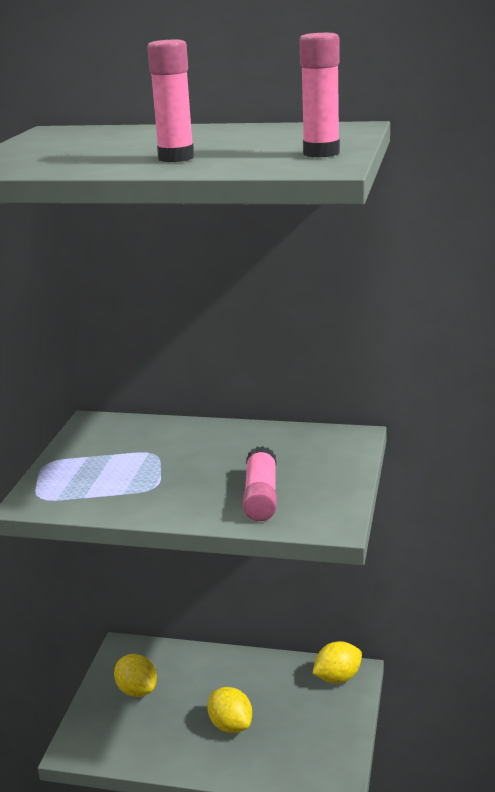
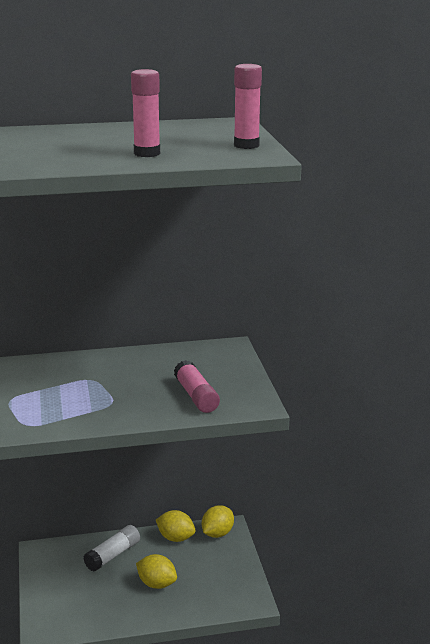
camera: 25 degrees left, 0 degrees up
yellow lemon [114,654,157,697] -> yellow lemon moved to [156,510,196,542]
none -> white glue stick [83,525,140,571]

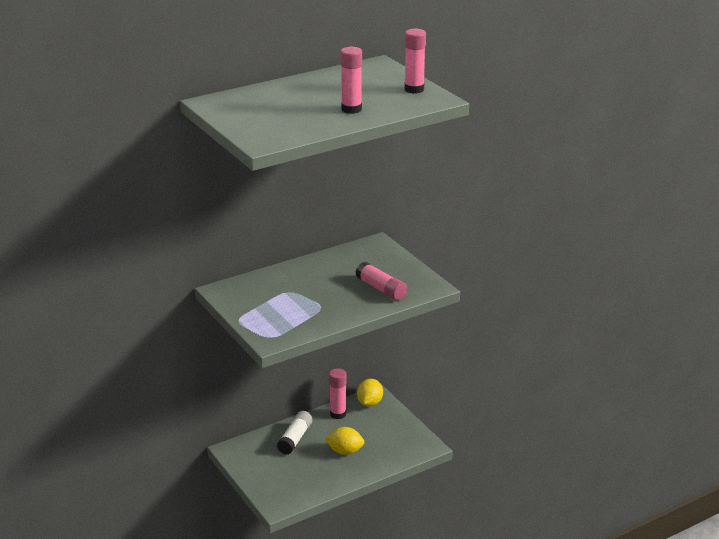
camera: 20 degrees left, 5 degrees up
yellow lemon [156,510,196,542] -> pink glue stick [329,368,347,419]

